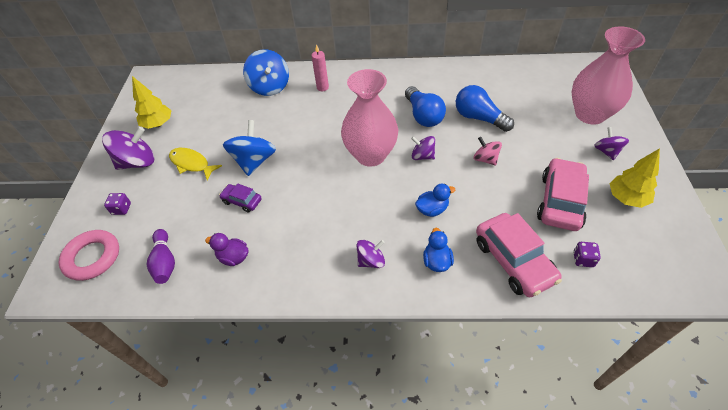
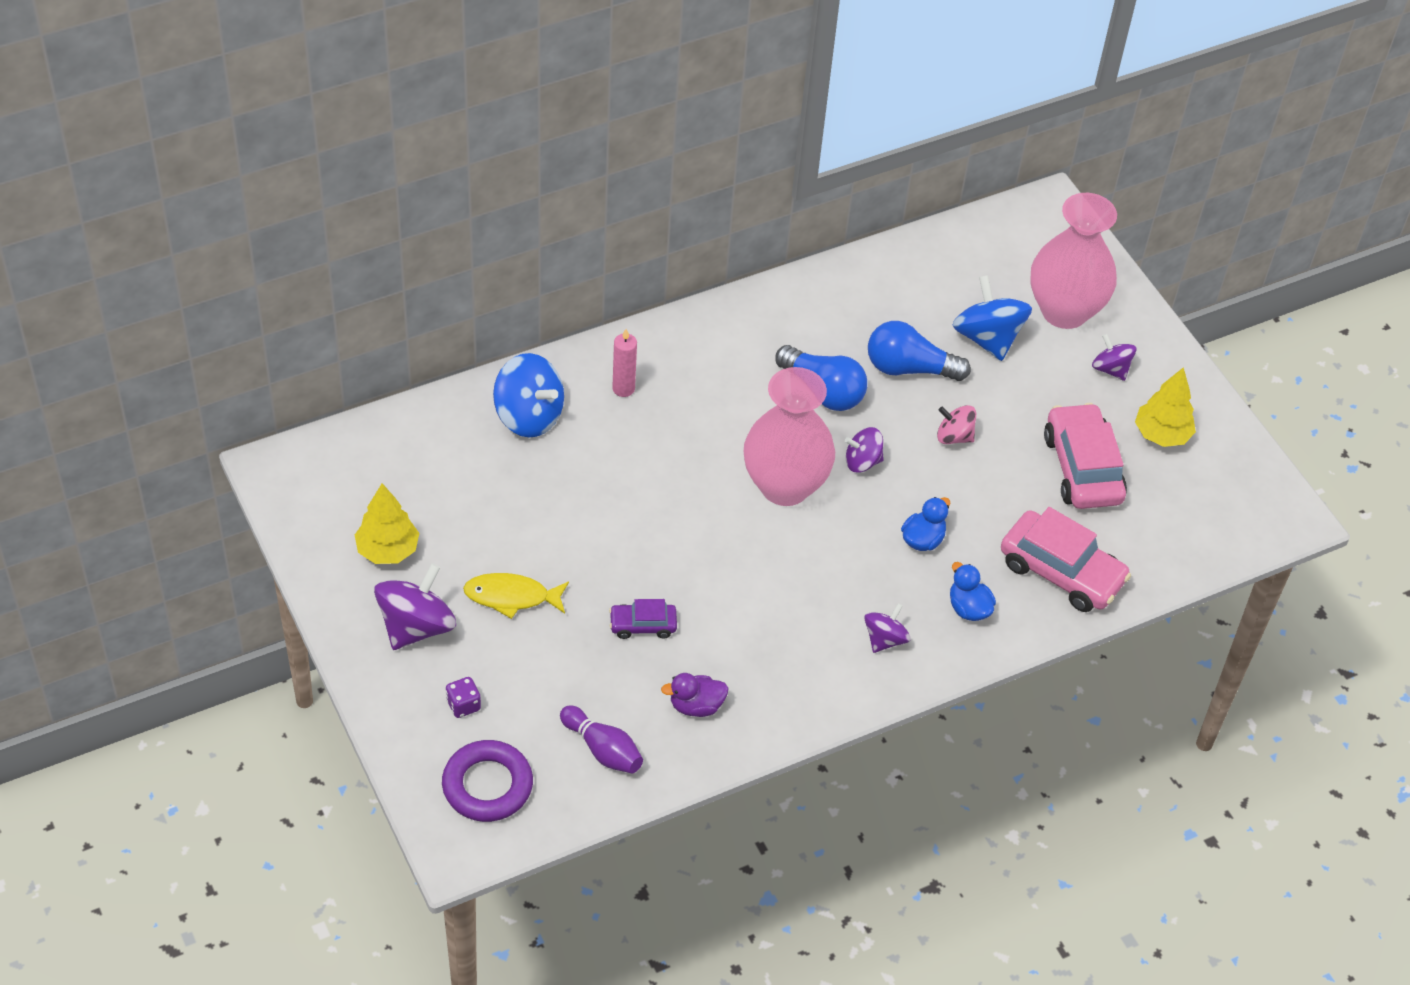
camera: 35 degrees left, 0 degrees up
pink ring [59,230,119,281] -> purple ring [442,740,533,822]
blue spinning top [223,120,276,176] -> blue spinning top moved to [953,275,1032,361]
purple dice [573,242,601,267] -> none

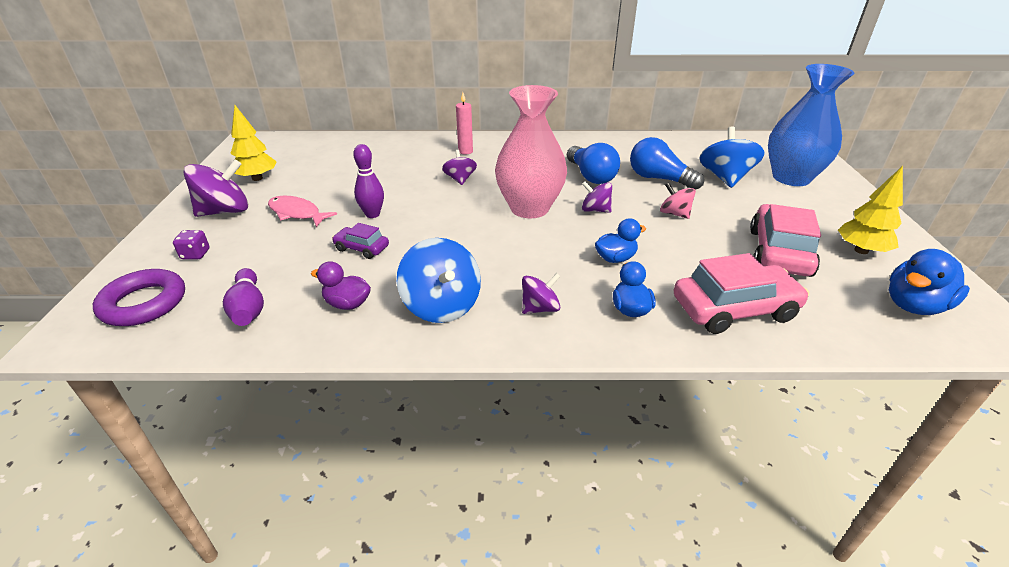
camera: 30 degrees right, 15 degrees down
yellow fish [463,573,569,619] -> pink fish [268,196,337,227]
blue spinning top [493,353,564,437] -> blue spinning top moved to [397,238,481,323]
pink car [1001,507,1131,612] -> pink car turned 75 degrees counterclockwise [674,253,809,334]
pink vase [1030,193,1117,329] -> blue vase [768,64,854,186]
purple spinning top [1092,334,1137,381] -> purple spinning top moved to [442,150,477,185]
none -> purple bowling pin [353,144,384,218]
none -> blue duck [889,249,970,315]

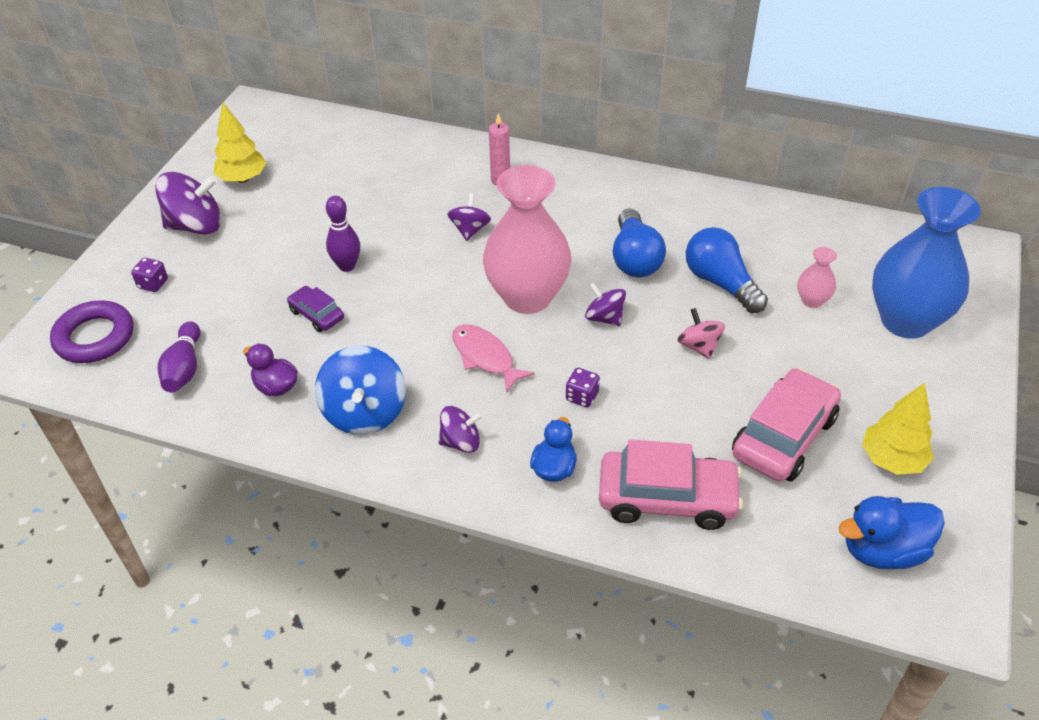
camera: 20 degrees right, 10 degrees up
pink fish [268,196,337,227] -> pink fish moved to [452,324,535,392]
blue duck [595,218,646,263] -> purple dice [566,368,600,407]
blue spinning top [699,126,764,188] -> pink vase [797,247,837,308]

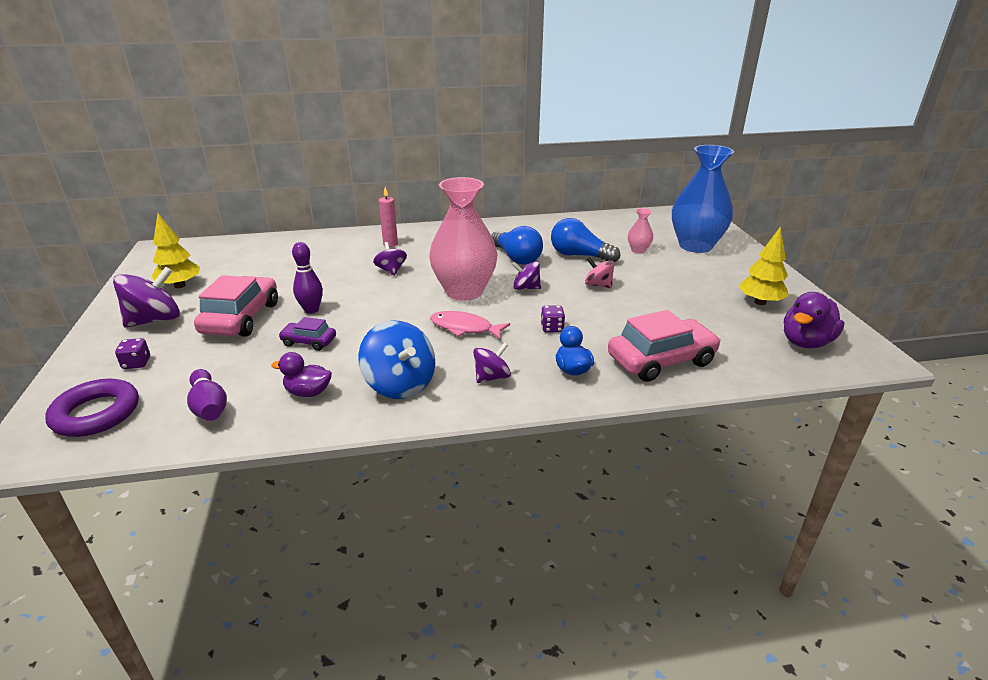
camera: 30 degrees left, 15 degrees down
pink car [732,368,841,482] -> pink car moved to [194,275,278,337]
blue duck [839,496,945,570] -> purple duck [784,292,845,348]

